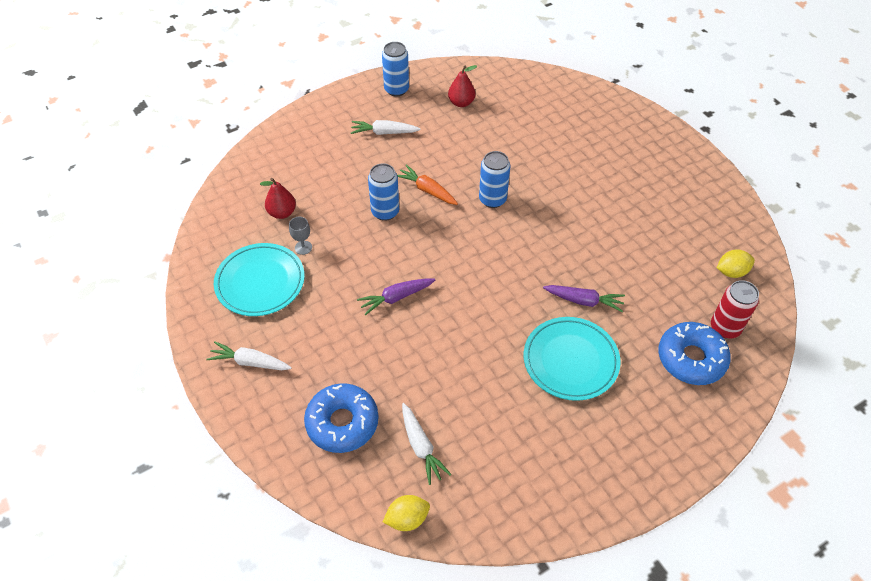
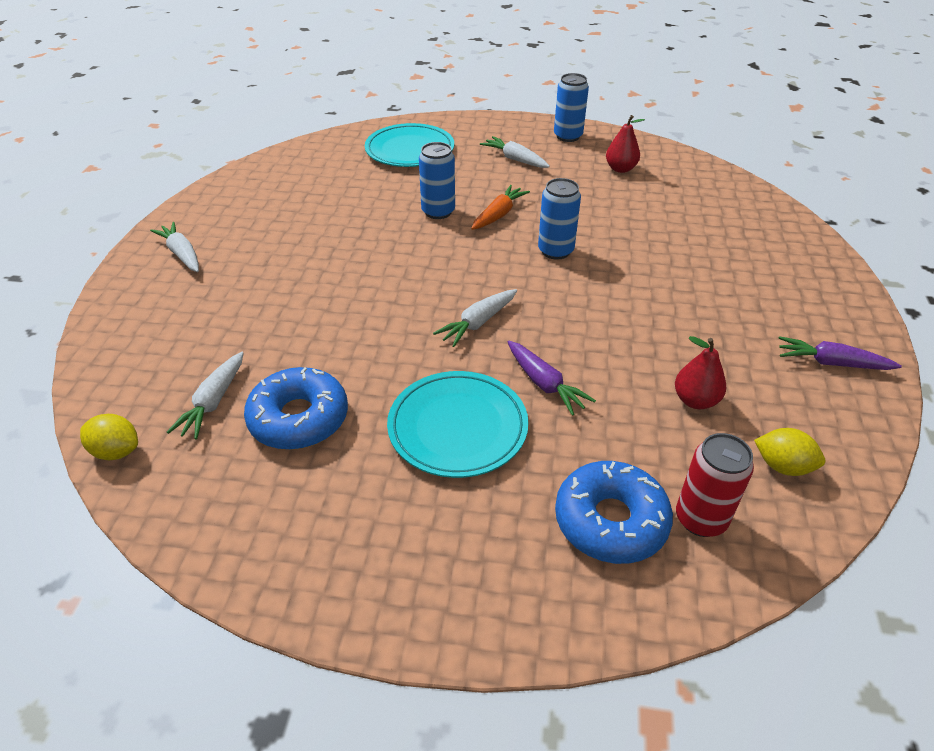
camera: 40 degrees right, 10 degrees down
turquoise plate [214,243,305,316] -> turquoise plate moved to [365,123,454,167]
red pear [260,178,296,219] -> red pear moved to [675,336,726,409]
grey goblet [289,217,312,255] -> none
blue donut [304,383,379,453] -> blue donut moved to [244,367,348,450]
purple carrot [357,278,435,315] -> purple carrot moved to [778,336,902,370]
orange carrot [397,165,458,205] -> orange carrot turned 45 degrees clockwise [471,185,530,230]
none -> white carrot [433,289,517,347]

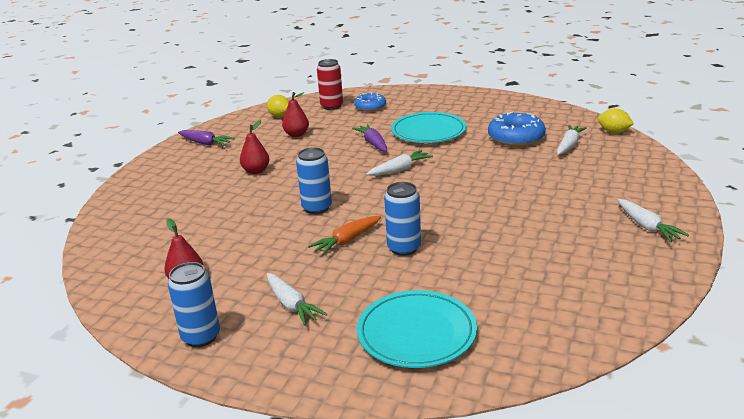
camera: 165 degrees left, 15 degrees down
blue donut [555,461,673,564] -> blue donut [354,92,386,112], size x0.64
none -> red pear [240,120,269,174]

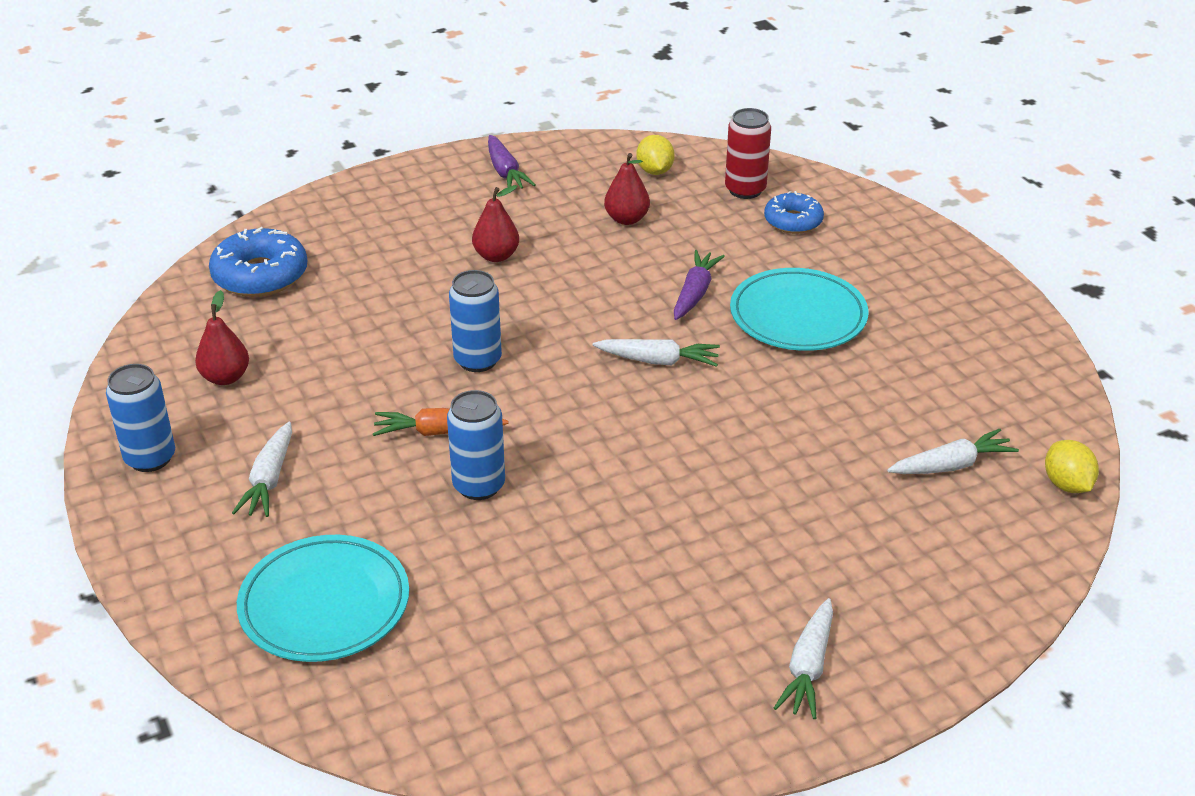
camera: 40 degrees right, 10 degrees up
blue donut [488,111,546,147] -> blue donut moved to [209,227,307,297]

